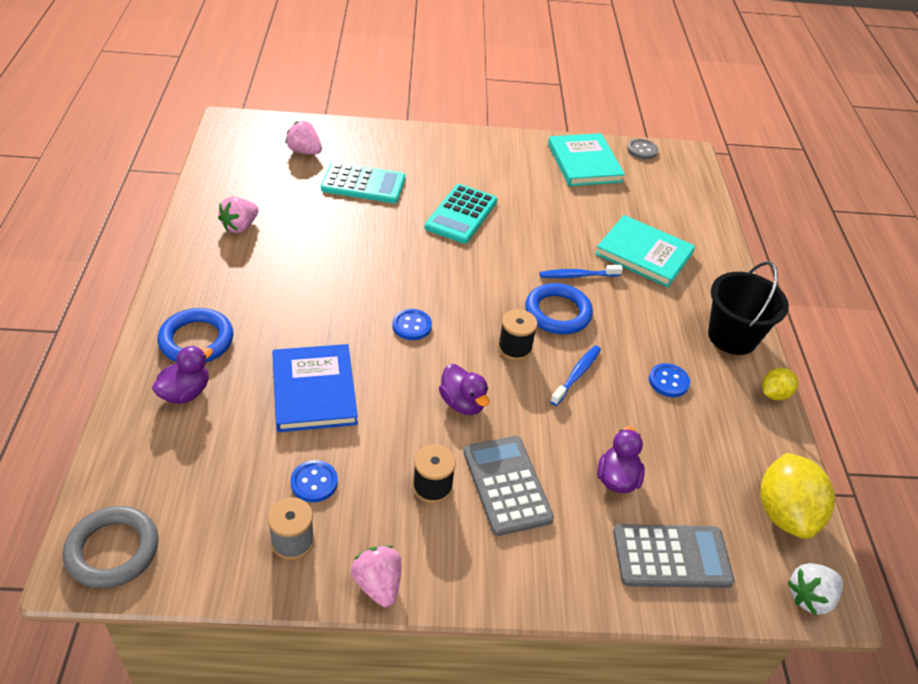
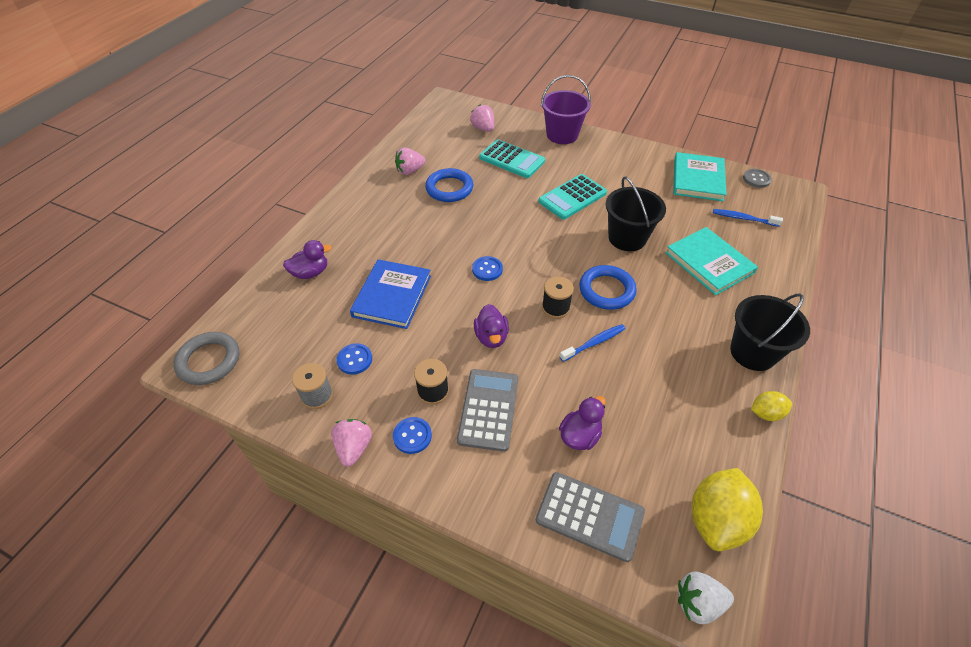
camera: 30 degrees right, 5 degrees up
blue ring [158,308,234,362] -> blue ring moved to [425,168,473,202]
blue toothbrush [539,265,623,278] -> blue toothbrush moved to [713,209,783,227]
blue button [649,363,690,397] -> blue button moved to [393,417,432,454]
none -> purple bucket [541,75,591,144]
none -> black bucket [605,177,666,251]

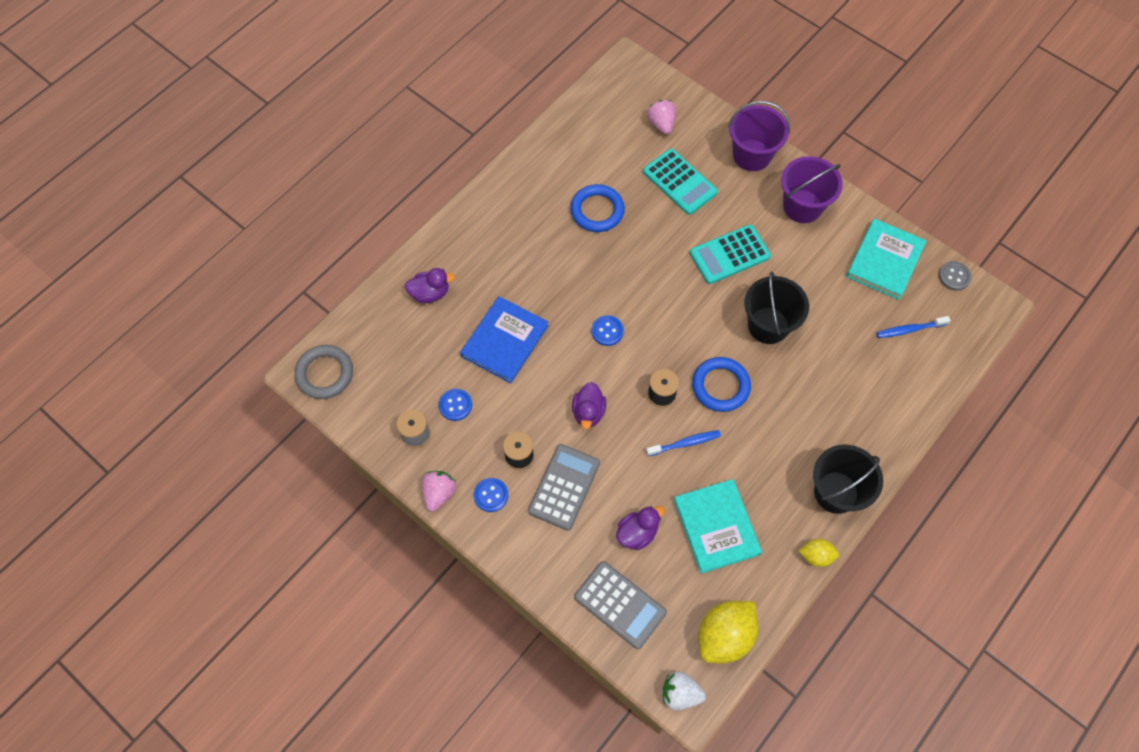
camera: 15 degrees right, 15 degrees up
pink strawberry [395,148,425,175] -> none
turquoise book [665,227,758,295] -> turquoise book moved to [674,479,762,574]
blue toothbrush [713,209,783,227] -> blue toothbrush turned 45 degrees counterclockwise [877,316,951,338]
none -> purple bucket [781,156,843,223]

